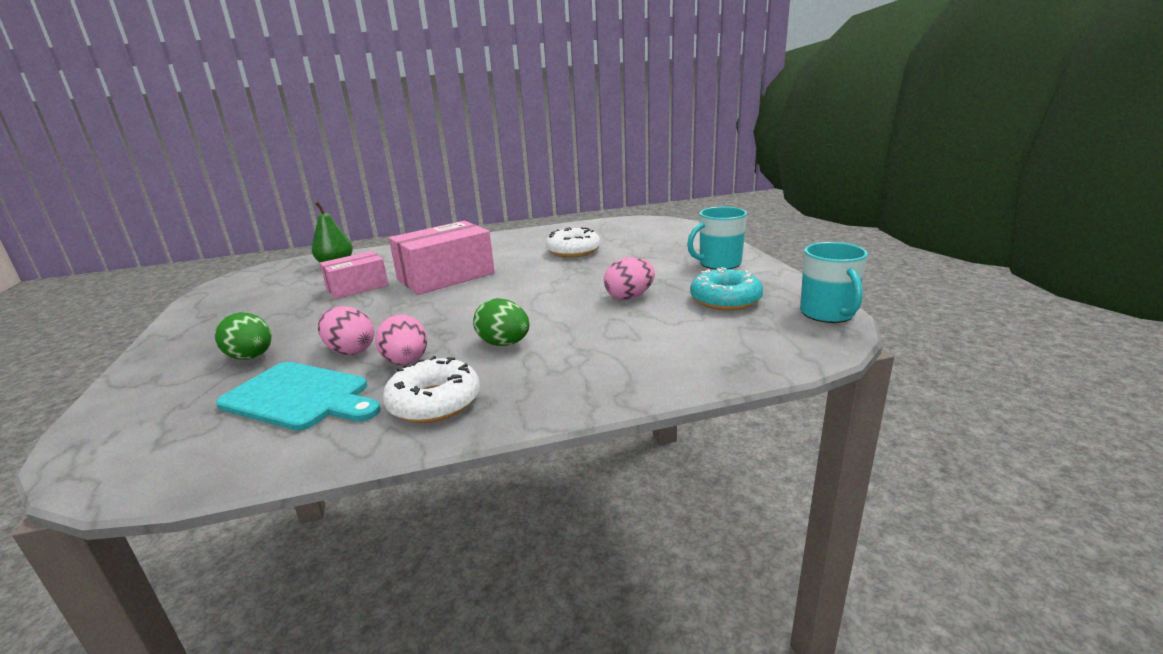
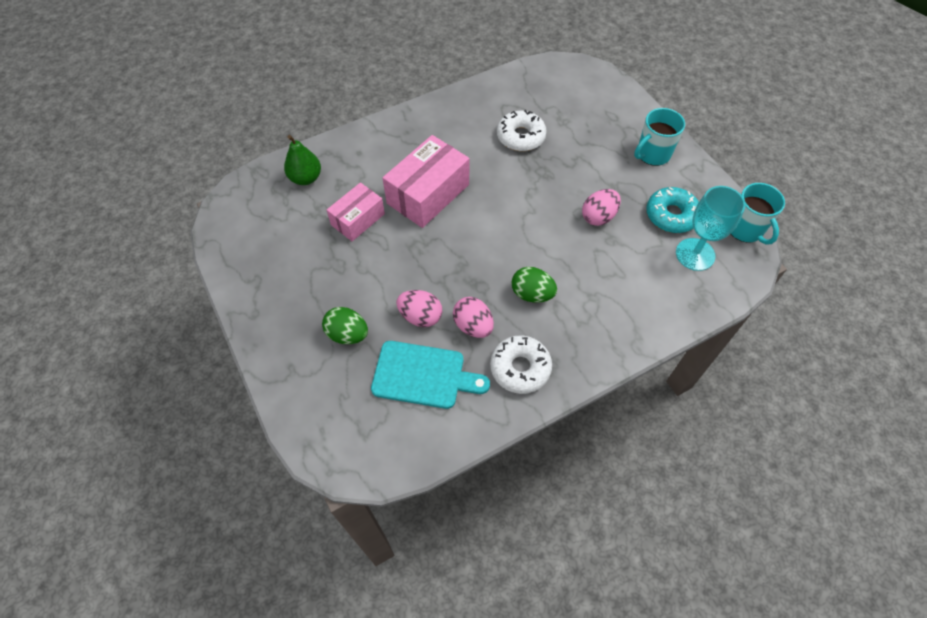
camera: 15 degrees left, 35 degrees up
none -> turquoise goblet [676,186,746,271]

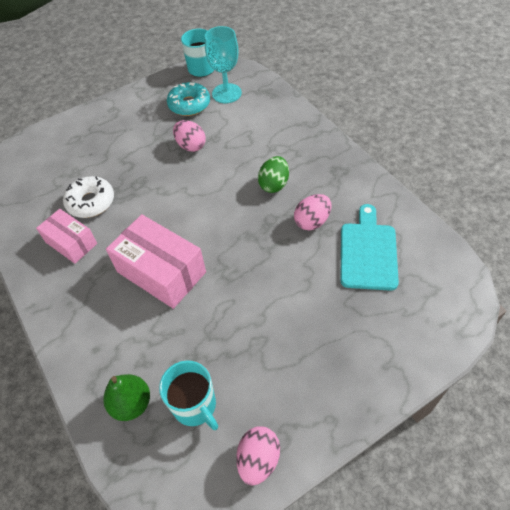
camera: 90 degrees left, 5 degrees down
green egg [322,307,368,344] -> none
pink box [327,182,385,241] -> pink box moved to [36,209,97,264]
pink egg [396,290,442,327] -> pink egg moved to [236,426,280,485]
white donut [490,335,552,394] -> none
turquoise mug [634,108,685,166] -> turquoise mug moved to [159,360,218,430]

